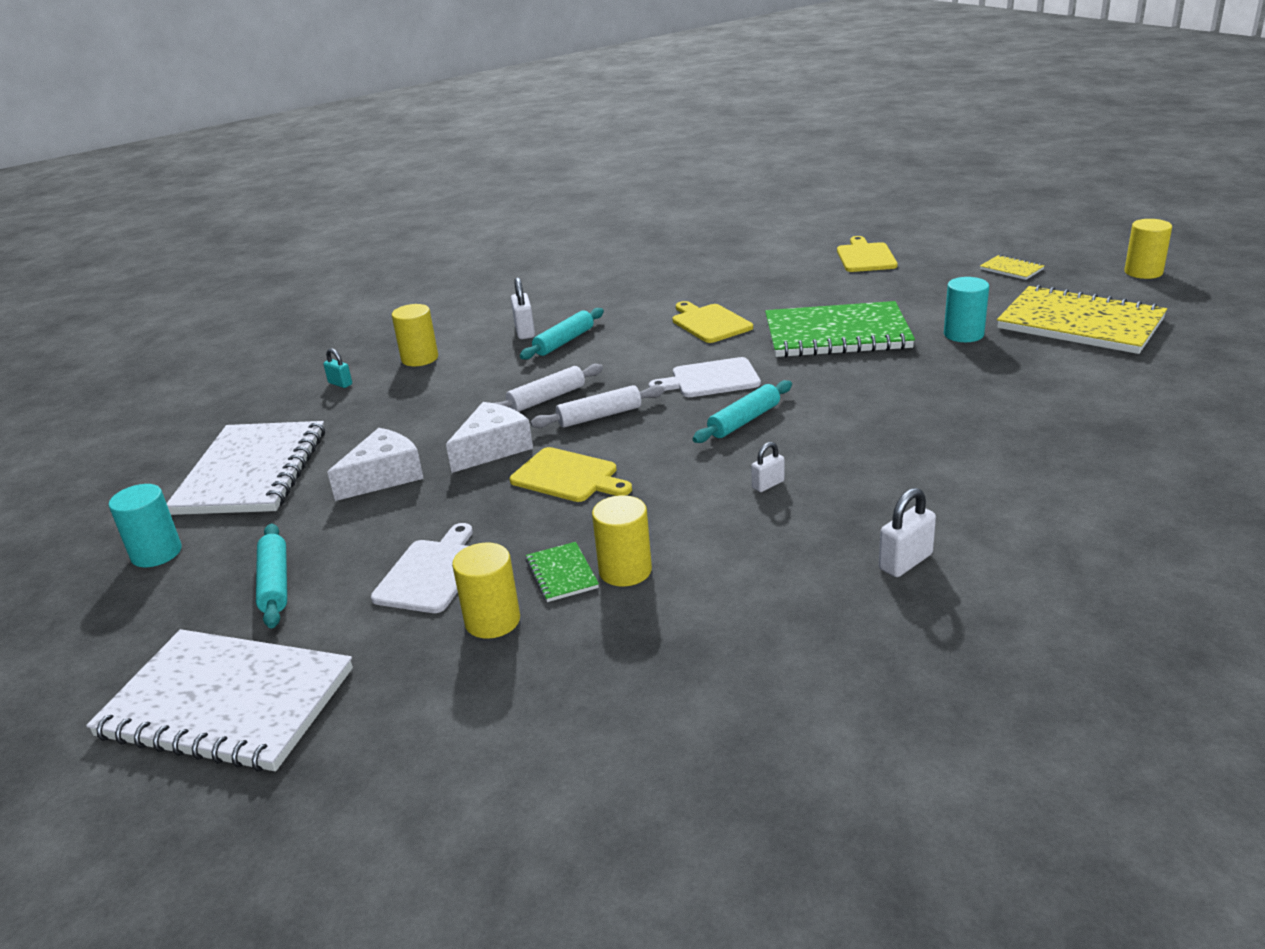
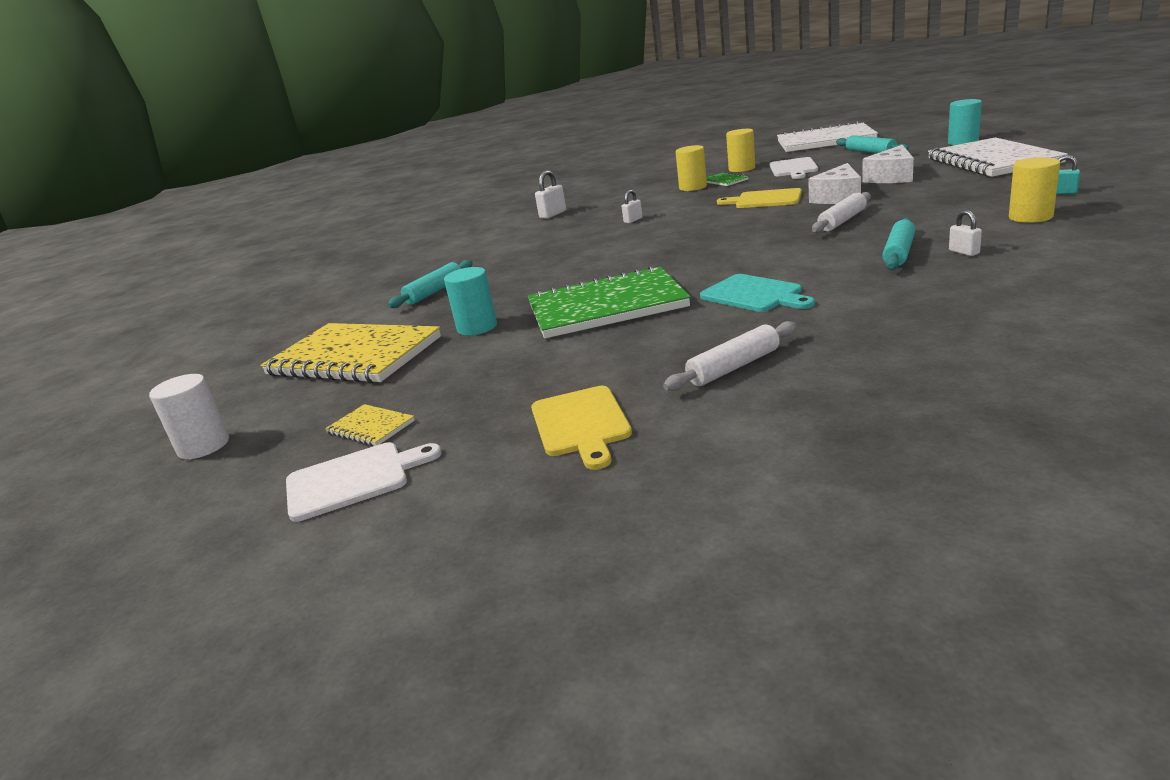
camera: 170 degrees right, 5 degrees down
white padlock [511,277,535,339] -> white padlock [949,210,982,256], size x0.64
white rolling pin [530,385,665,428] -> white rolling pin moved to [663,321,797,391]
white cutting board [649,357,761,397] -> white cutting board moved to [286,442,442,522]
yellow cutting board [673,301,753,343] -> turquoise cutting board [700,274,815,312]
turquoise rolling pin [693,380,792,443] -> turquoise rolling pin moved to [388,260,473,308]
yellow cylinder [1124,219,1172,279] -> white cylinder [149,374,229,459]

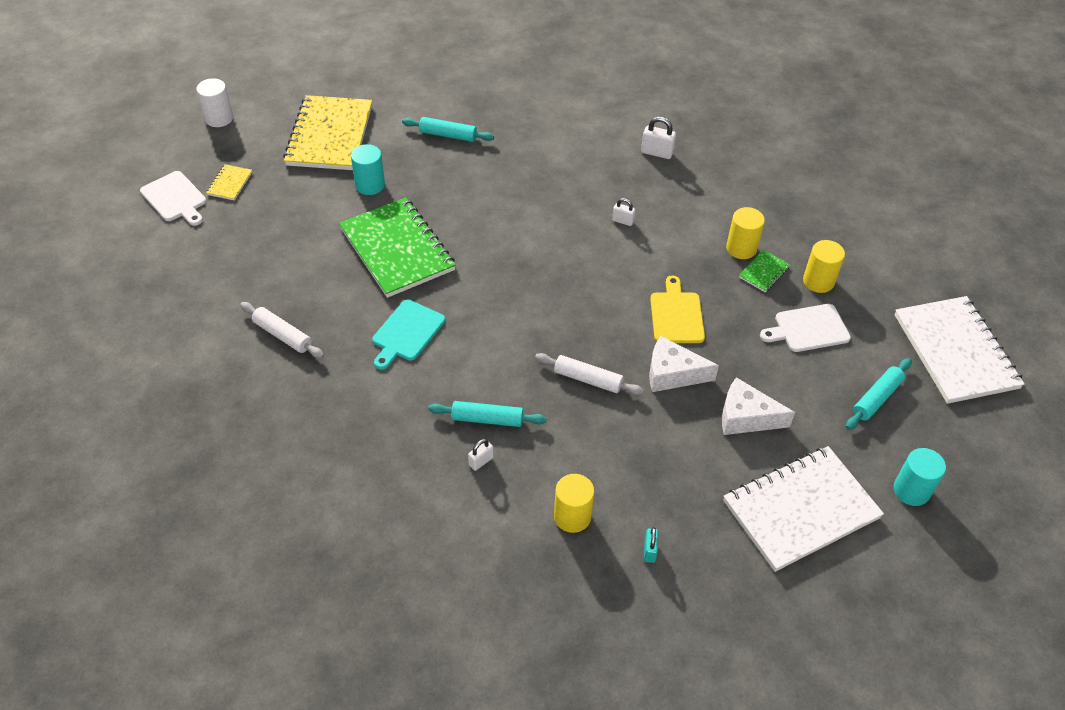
camera: 65 degrees right, 25 degrees up
yellow cutting board [531,386,632,470] -> none

